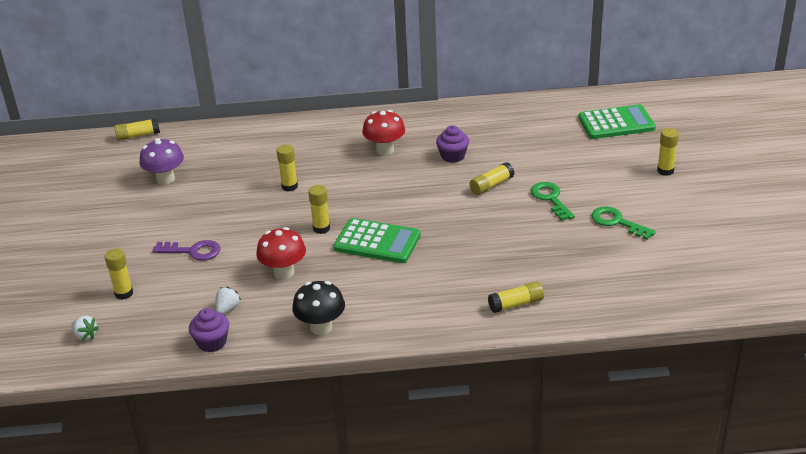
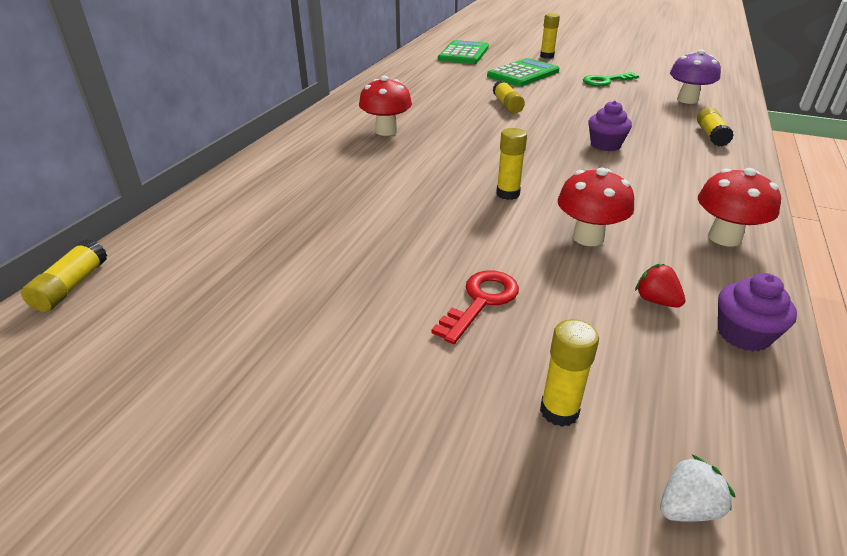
camera: 65 degrees left, 0 degrees up
purple mushroom [139,138,184,185] -> purple mushroom moved to [670,50,721,104]
purple key [152,240,220,261] -> red key [431,271,519,344]
white strawberry [216,287,241,314] -> red strawberry [635,264,685,307]
yellow glue stick [276,144,298,192] -> none
black mushroom [292,281,345,335] -> red mushroom [698,168,781,247]
green calculator [334,218,421,263] -> green calculator moved to [487,58,559,86]
purple cupcake [436,125,469,163] -> purple cupcake moved to [588,101,632,151]
green key [531,182,575,221] -> none

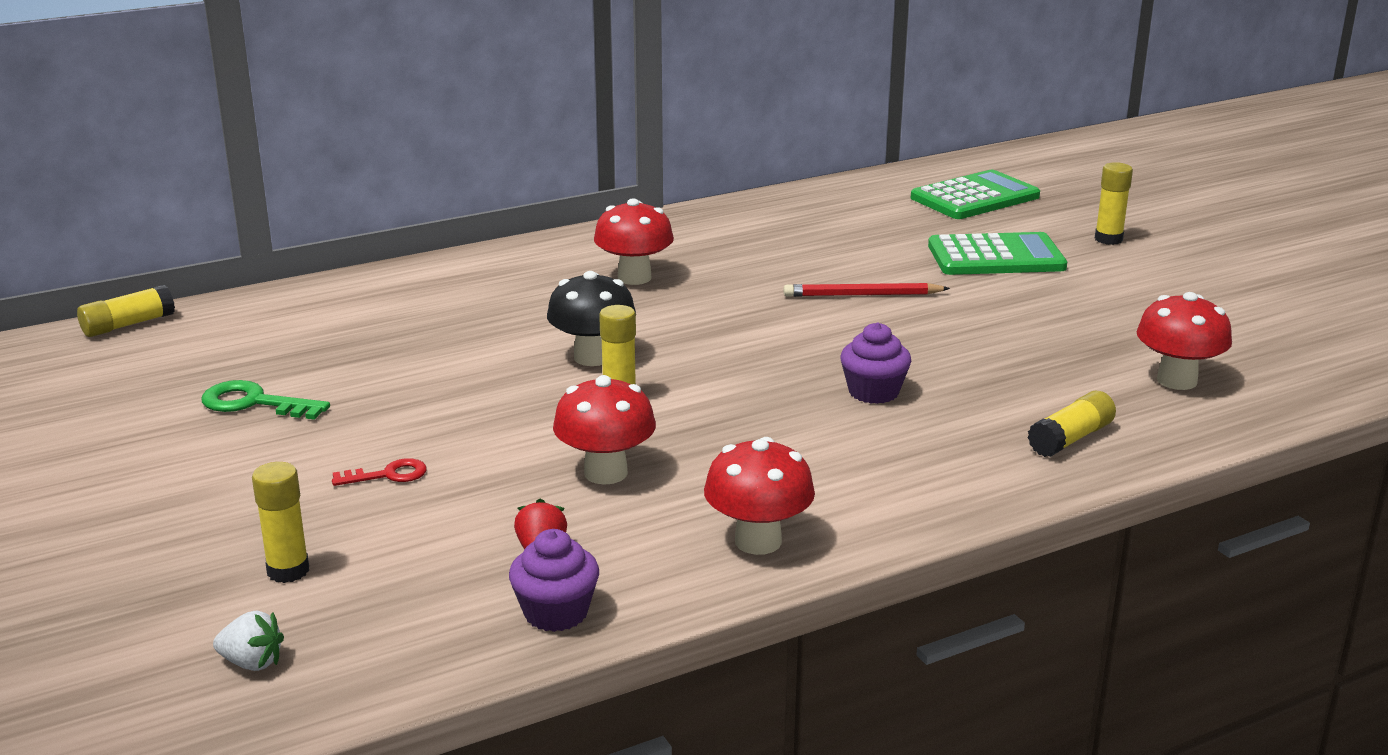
camera: 40 degrees right, 10 degrees down
red key [431,271,519,344] -> red key [332,458,427,486], size x0.64
yellow glue stick [493,80,525,113] -> red pencil [784,283,950,297]
green key [583,72,639,86] -> green key moved to [202,380,330,420]
purple mushroom [670,50,721,104] -> red mushroom [1137,292,1232,390]
none -> black mushroom [547,271,636,366]

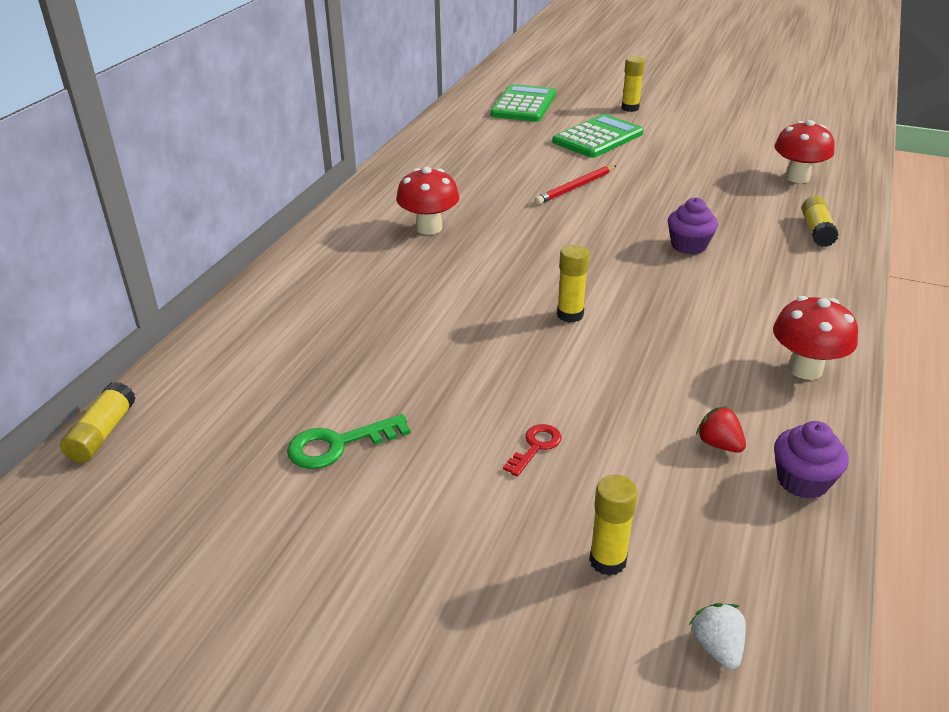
camera: 40 degrees left, 10 degrees up
white strawberry [213,610,284,671] -> white strawberry turned 75 degrees counterclockwise [689,603,746,669]
black mushroom [547,271,636,366] -> none
red mushroom [553,375,656,485] -> none

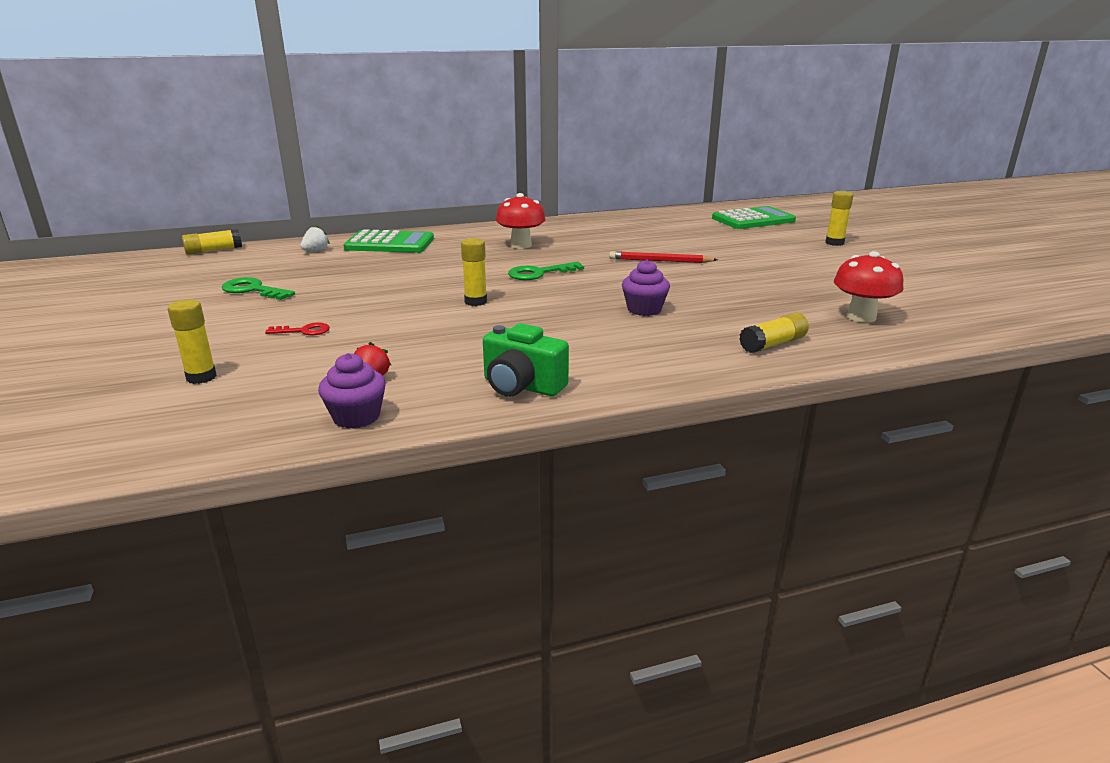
camera: 50 degrees right, 10 degrees down
green calculator [552,114,644,158] -> green calculator moved to [344,229,434,253]
white strawberry [689,603,746,669] -> white strawberry moved to [300,225,330,251]
red mushroom [773,296,858,380] -> green camera [483,323,569,397]
none -> green key [508,262,584,280]

